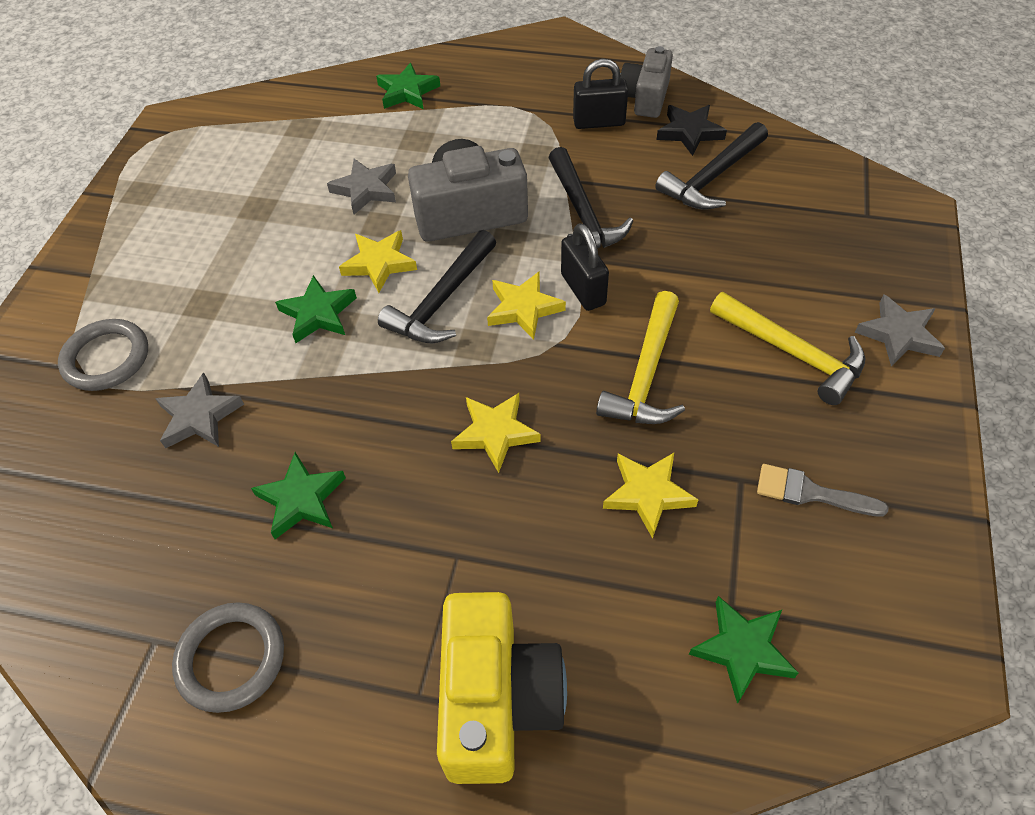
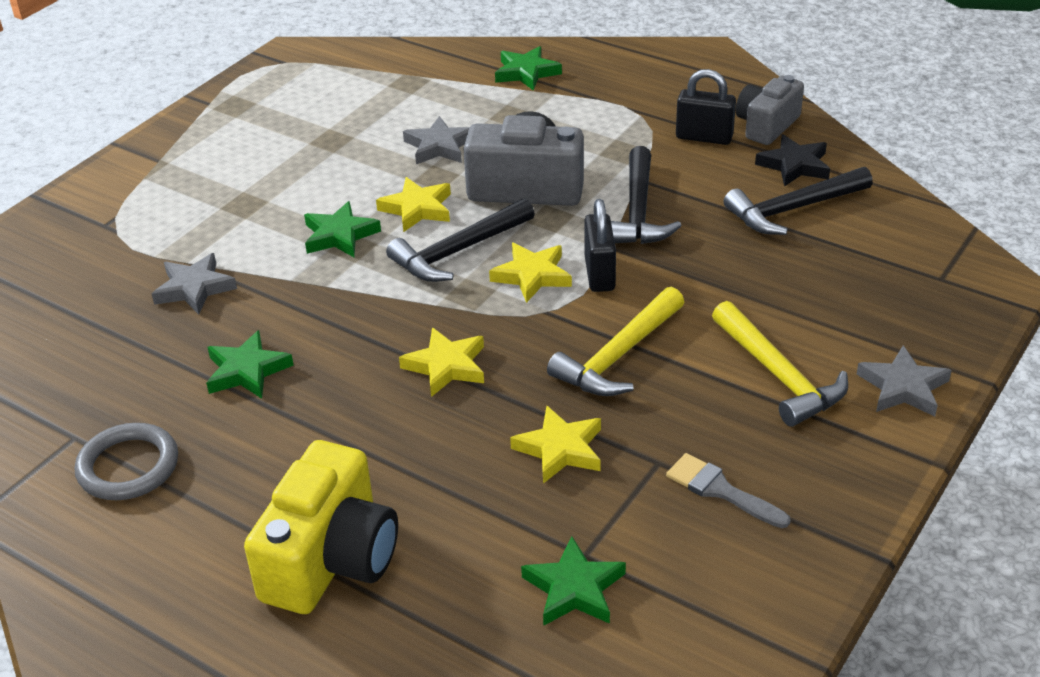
camera: 20 degrees right, 15 degrees down
grey ring [58,319,148,391] -> none

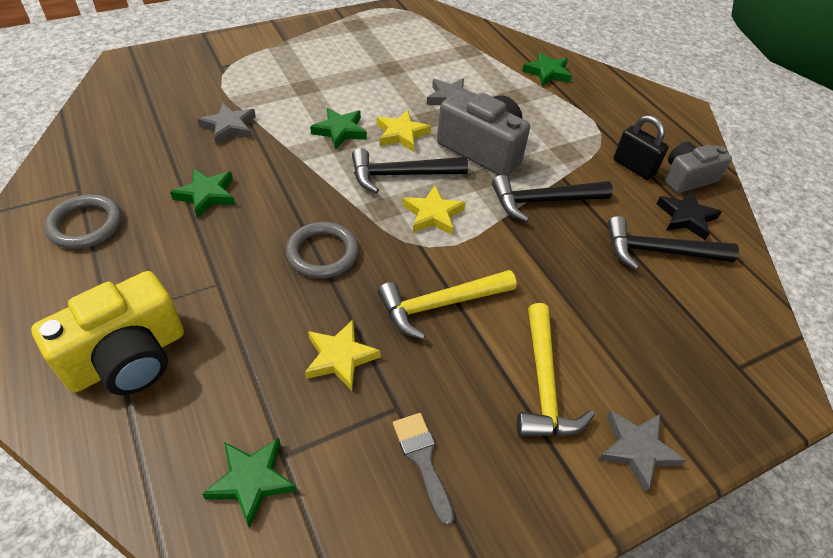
camera: 25 degrees right, 10 degrees up
yellow star [399,327,484,397] -> grey ring [286,222,359,278]
black padlock [584,199,616,292] -> none
black hammer [611,146,682,244] -> black hammer turned 45 degrees clockwise [492,175,613,222]

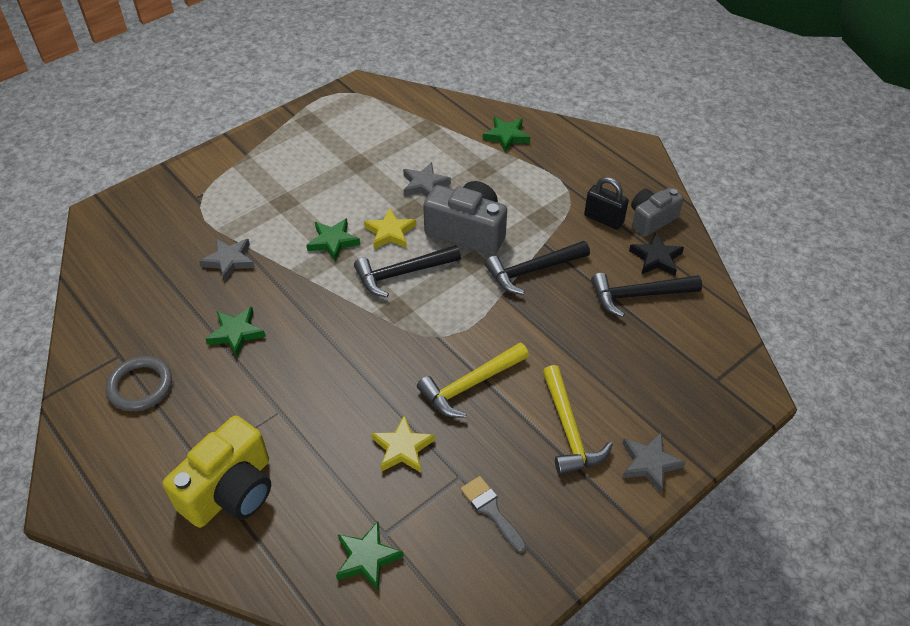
camera: 10 degrees left, 0 degrees up
grey ring [286,222,359,278] -> none
yellow star [403,186,466,235] -> none

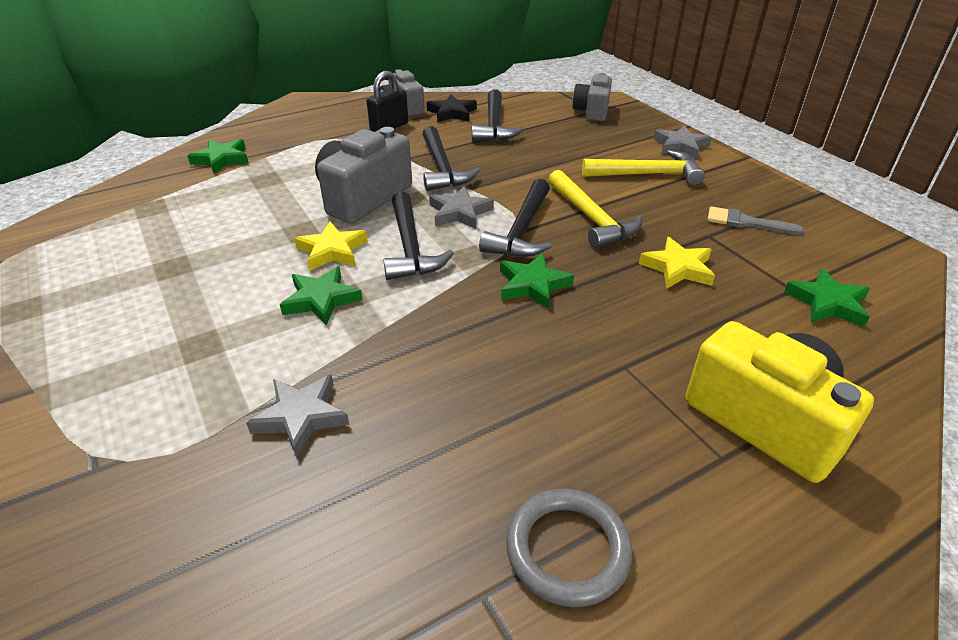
camera: 80 degrees left, 10 degrees down
green star [205,307,266,356] -> green star moved to [500,253,574,309]
grey star [403,162,451,197] -> grey star moved to [429,186,494,229]
grey brush [461,476,526,552] -> grey brush turned 45 degrees clockwise [707,206,804,235]
none -> black hammer [479,179,552,257]
none -> grey camera [572,73,612,121]

